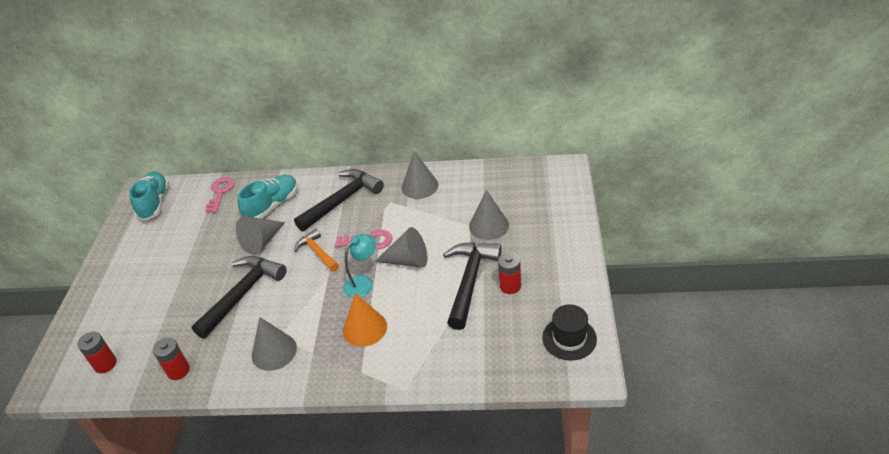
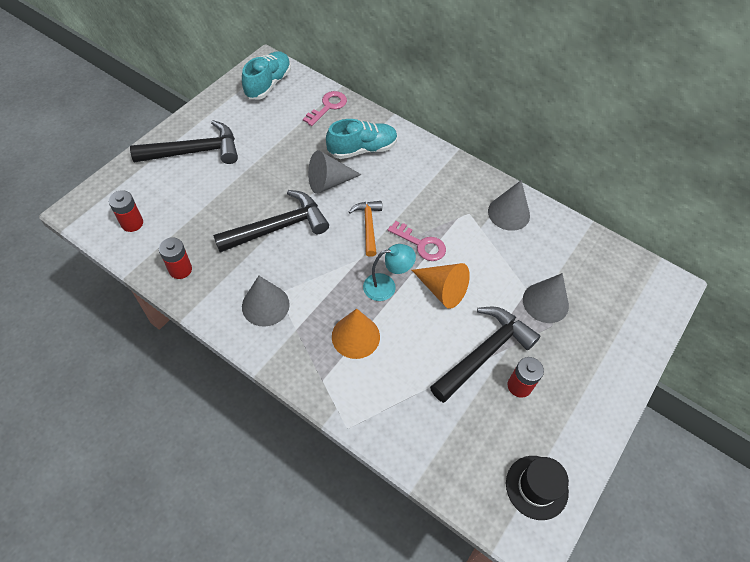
camera: 25 degrees right, 15 degrees up
black hammer [294,169,384,232] -> black hammer moved to [130,120,238,164]
grey cone [374,227,428,268] -> orange cone [412,263,470,309]

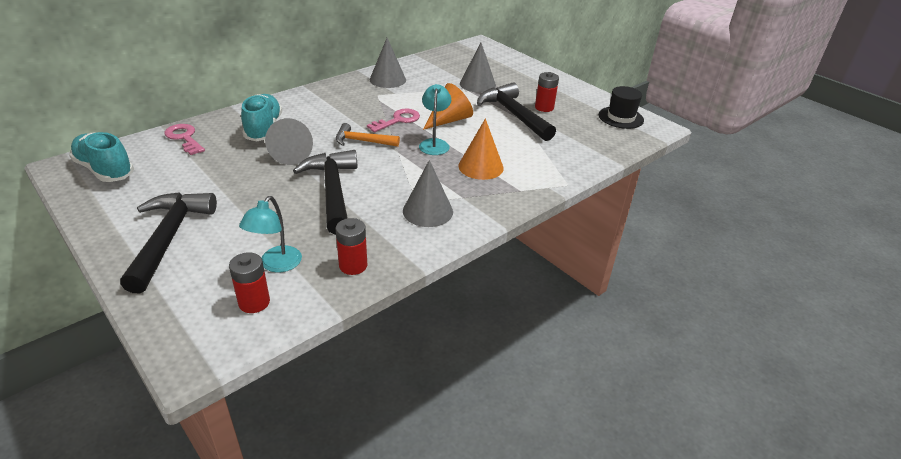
camera: 75 degrees left, 20 degrees down
none -> turquoise lamp [239,196,302,272]

